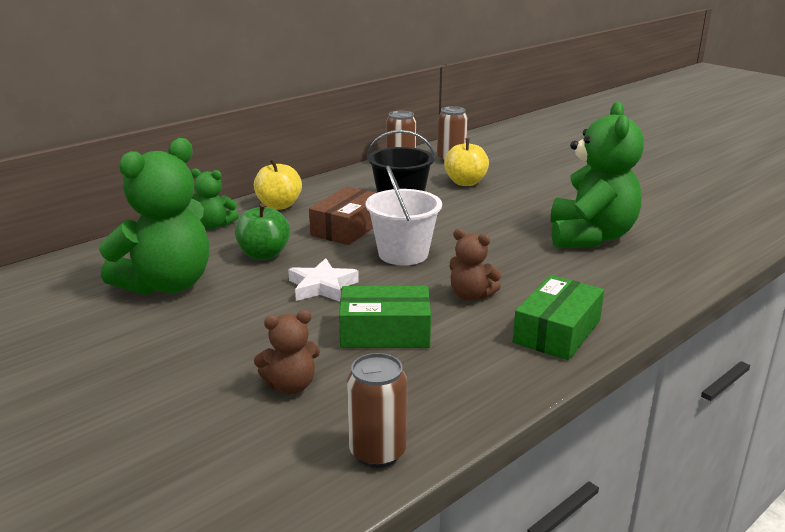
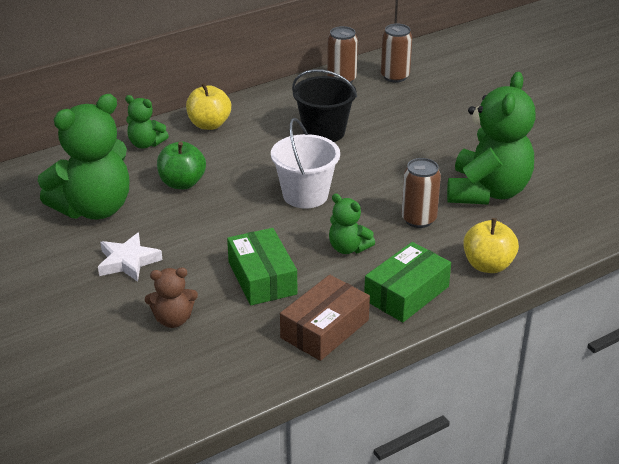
camera: 10 degrees right, 10 degrees up
white star [288,258,359,302] -> white star moved to [98,233,162,282]
brown box [309,187,375,245] -> brown box moved to [280,275,370,361]
green box [339,286,431,348] -> green box turned 60 degrees clockwise [227,228,297,306]
brown can [347,353,407,468] -> brown can moved to [401,158,441,228]
yellow apple [444,138,489,186] -> yellow apple moved to [463,218,519,273]
brown teddy bear [450,229,502,301] -> green teddy bear [329,193,375,254]

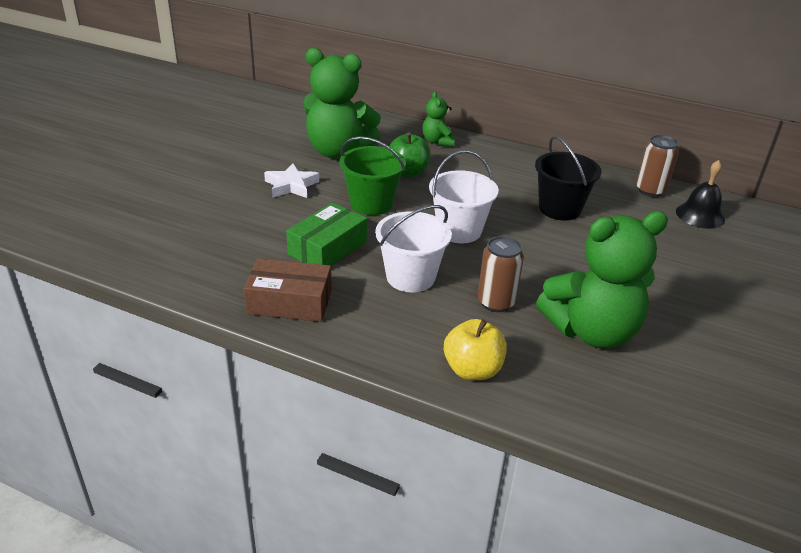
camera: 55 degrees right, 0 degrees up
brown teddy bear [145,268,198,328] -> none
yellow apple [186,83,231,130] -> none
green teddy bear [329,193,375,254] -> white bucket [375,205,452,292]
green box [364,242,451,322] -> none
brown can [381,24,412,83] -> black bell [676,160,725,229]
none -> green bucket [339,136,406,215]

